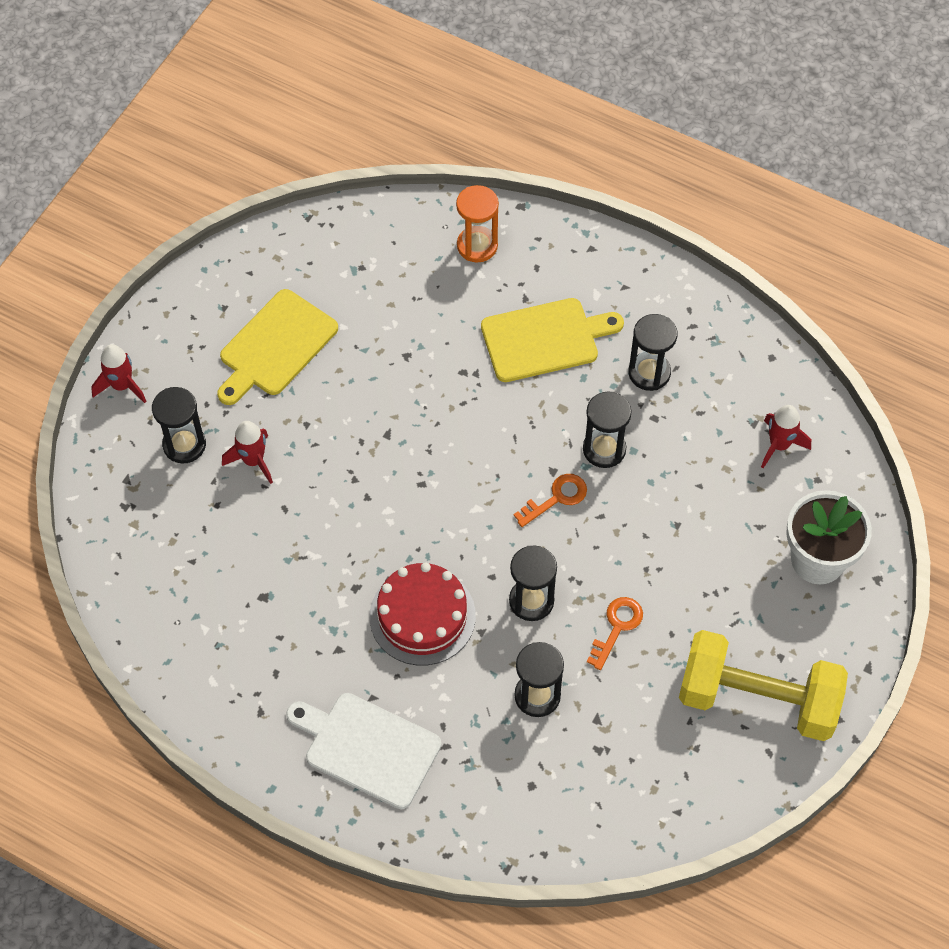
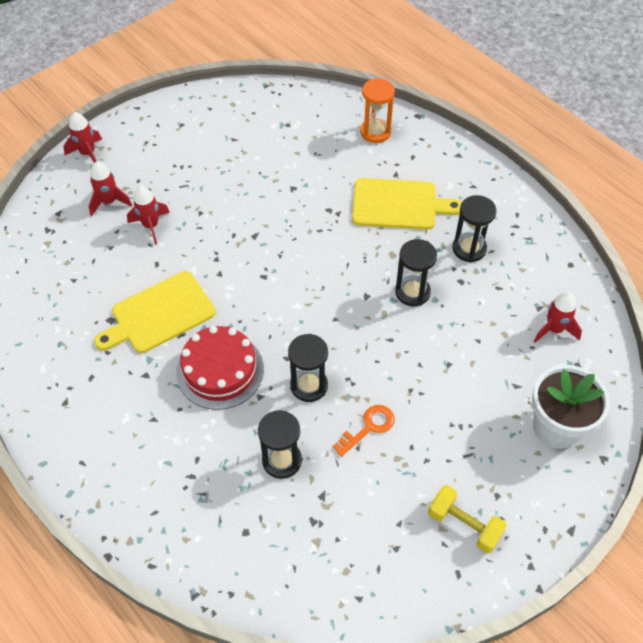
camera: 20 degrees right, 5 degrees down
black hourglass [152,387,206,463] -> red rocket [89,161,132,217]
yellow cutting board [217,289,338,405] -> yellow cutting board moved to [94,271,216,353]
white cutting board [286,693,441,809] -> none
orange key [514,474,587,527] -> none
yellow dumbbell [679,630,848,741] -> yellow dumbbell [428,485,507,553], size x0.52

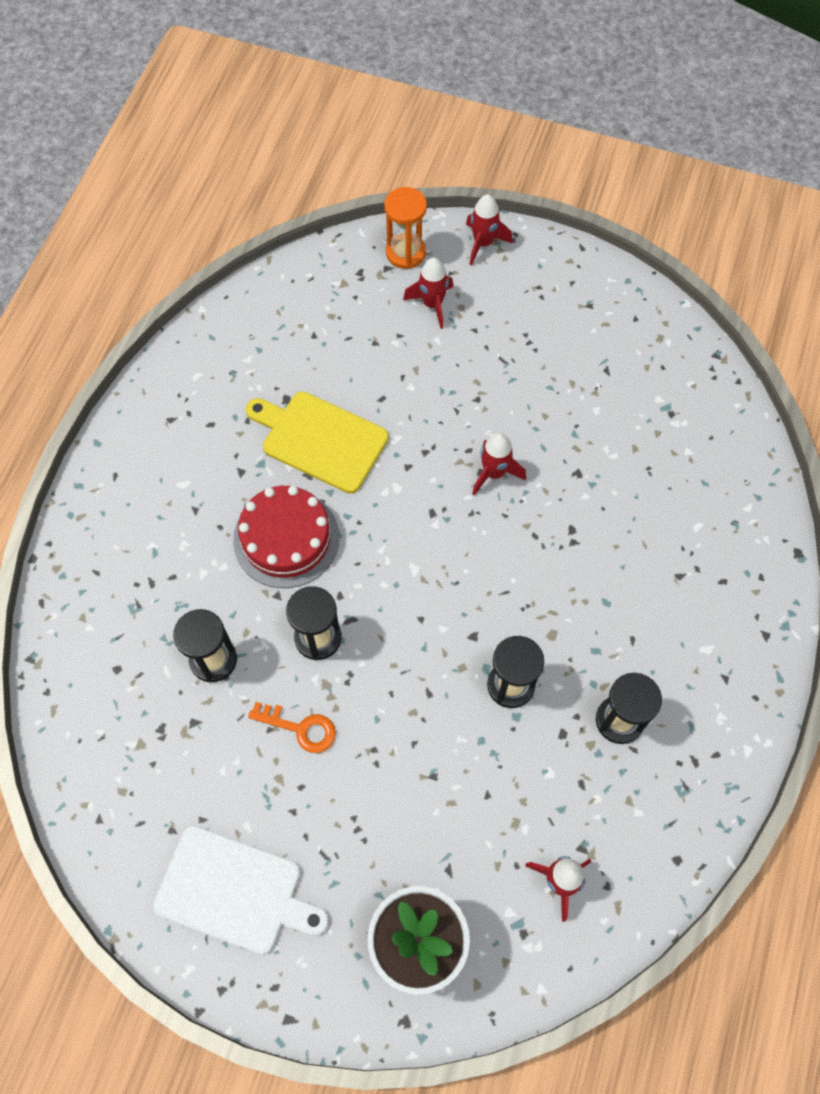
camera: 60 degrees right, 10 degrees up
red rocket [127,186,170,245] -> red rocket moved to [472,433,526,495]
yellow cutting board [352,178,462,230] -> none
orange hourglass [360,78,395,143] -> orange hourglass moved to [384,187,427,269]
yellow dumbbell [428,485,507,553] -> white cutting board [153,825,329,954]

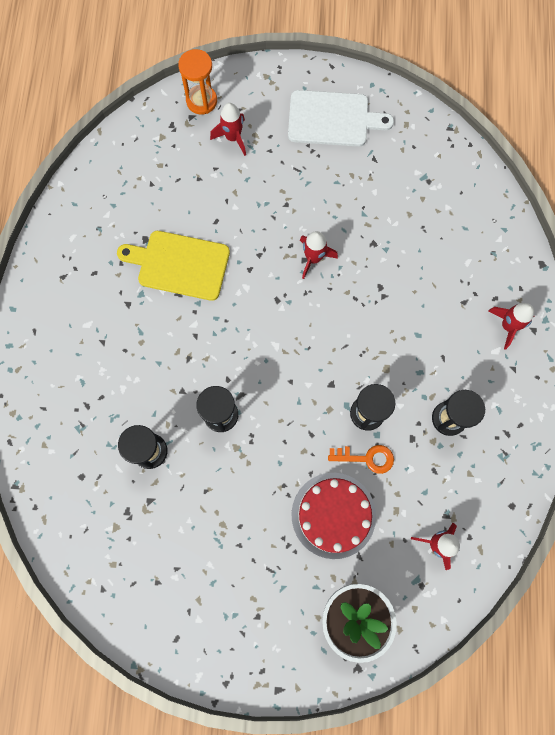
camera: 15 degrees left, 10 degrees up
white cutting board [153,825,329,954] -> white cutting board moved to [288,90,394,147]
red cake [233,486,339,588] -> red cake moved to [291,473,376,559]
orange key [248,702,336,753] -> orange key moved to [328,445,394,474]
red rocket [466,194,513,265] -> red rocket moved to [488,303,534,350]

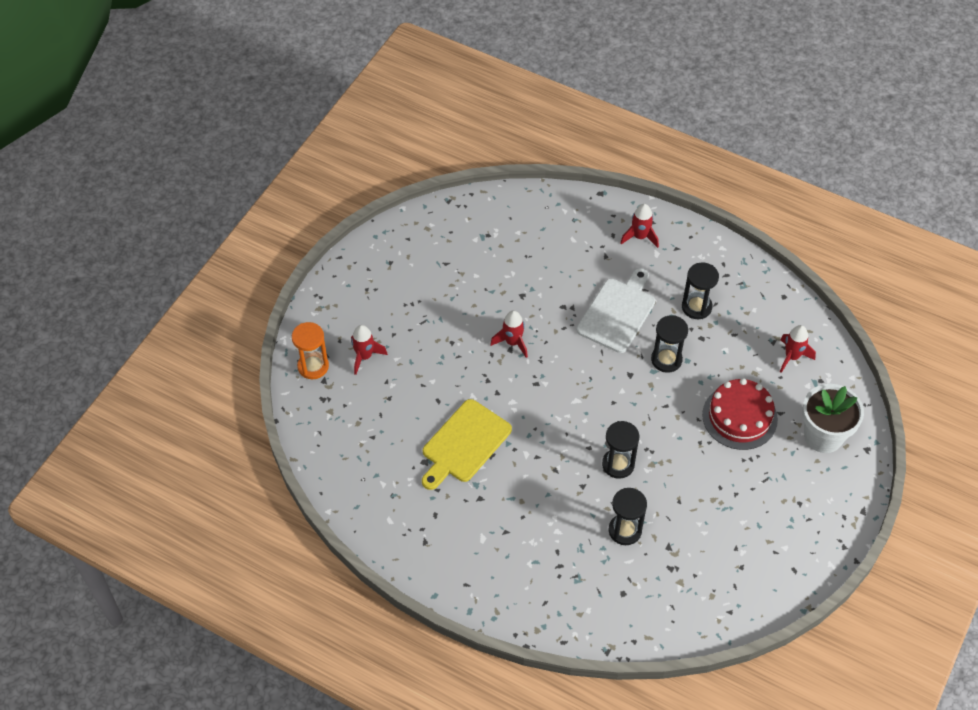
camera: 65 degrees left, 20 degrees down
white cutting board [288,90,394,147] -> white cutting board moved to [577,268,655,353]
orange key [328,445,394,474] -> none

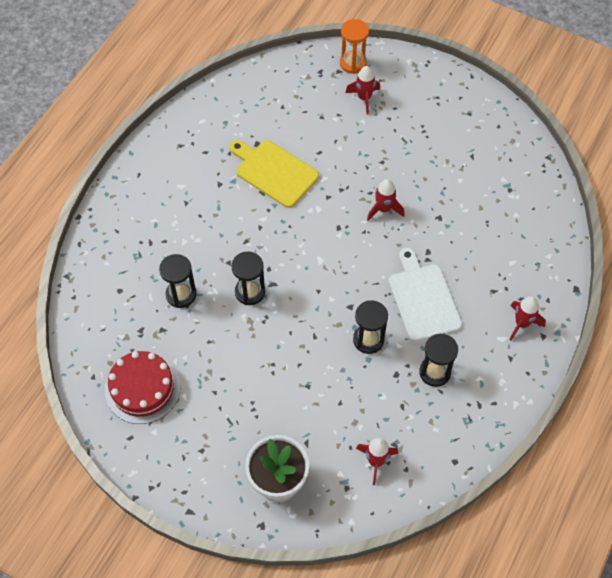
camera: 90 degrees right, 5 degrees up
white cutting board [577,268,655,353] -> white cutting board turned 135 degrees counterclockwise [389,248,462,342]
red cake [702,378,778,450] -> red cake moved to [105,351,180,424]

